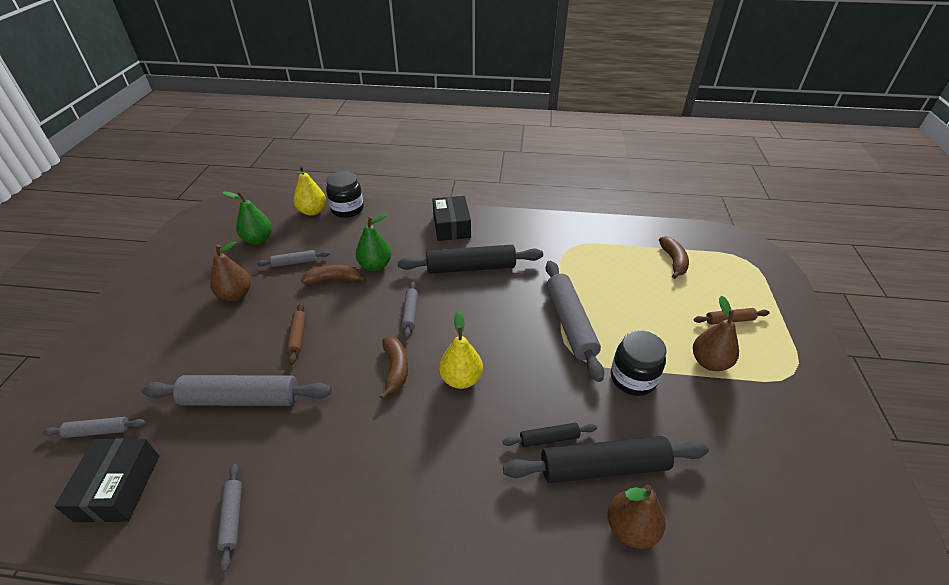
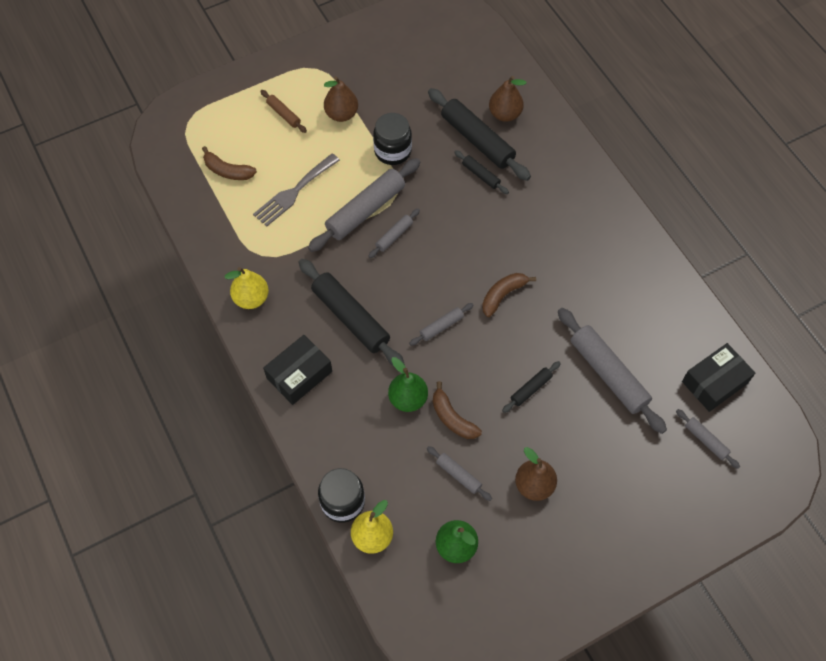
camera: 125 degrees left, 20 degrees up
grey rolling pin [217,464,242,572] -> grey rolling pin moved to [368,209,420,258]
brown rolling pin [287,303,306,365] -> black rolling pin [502,361,561,413]
yellow pear [439,311,483,389] -> yellow pear moved to [225,267,269,309]
brown banana [659,236,689,279] -> brown banana turned 120 degrees counterclockwise [202,146,257,180]
none -> grey fork [253,153,340,227]

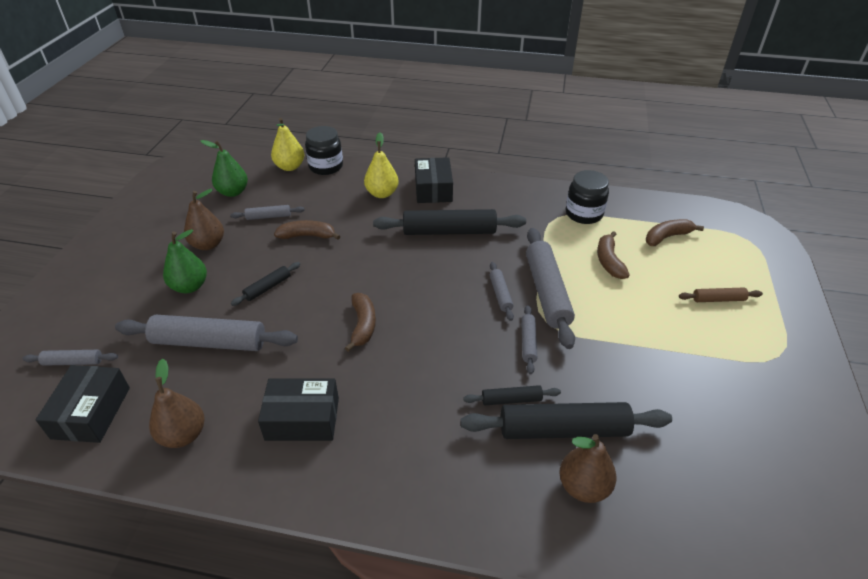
camera: 130 degrees right, 20 degrees down
yellow pear [225,267,269,309] -> yellow pear moved to [364,133,399,198]
grey fork [253,153,340,227] -> brown banana [597,231,630,279]
brown pear [324,76,358,122] -> brown pear moved to [149,359,205,448]
black jar [373,113,412,165] -> black jar moved to [566,170,609,224]
green pear [388,357,428,412] -> green pear moved to [163,229,207,293]
grey rolling pin [409,303,474,346] -> grey rolling pin moved to [521,305,537,374]
black rolling pin [502,361,561,413] -> black rolling pin turned 45 degrees clockwise [231,262,300,306]
none -> black box [258,378,339,441]

